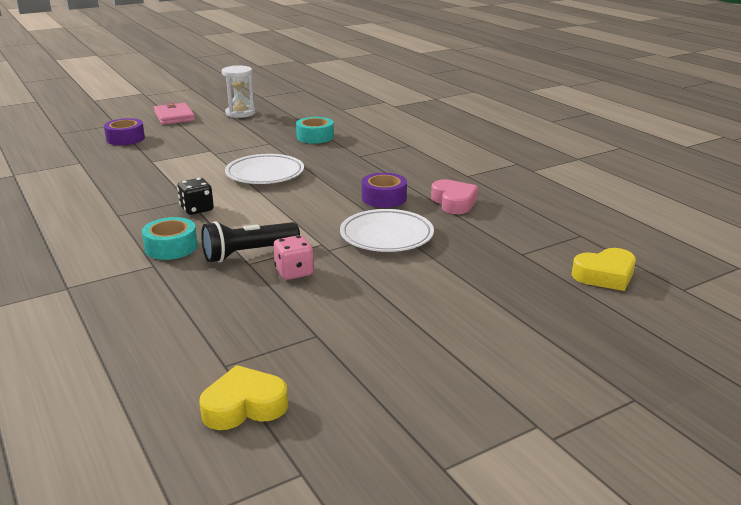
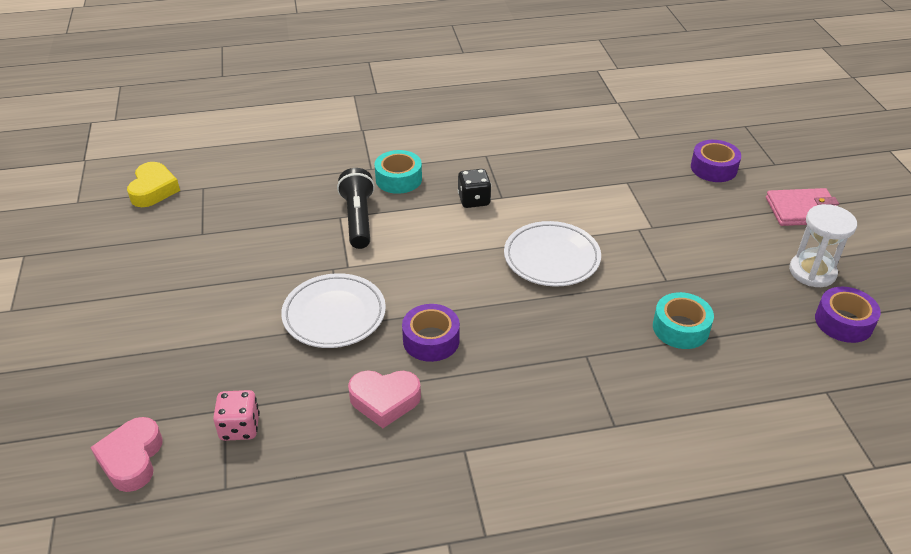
camera: 110 degrees right, 15 degrees up
pink dice [273,235,314,280] -> pink dice moved to [213,390,260,441]
yellow heart [572,248,636,291] -> pink heart [90,417,162,492]
none -> purple tape [815,287,881,343]

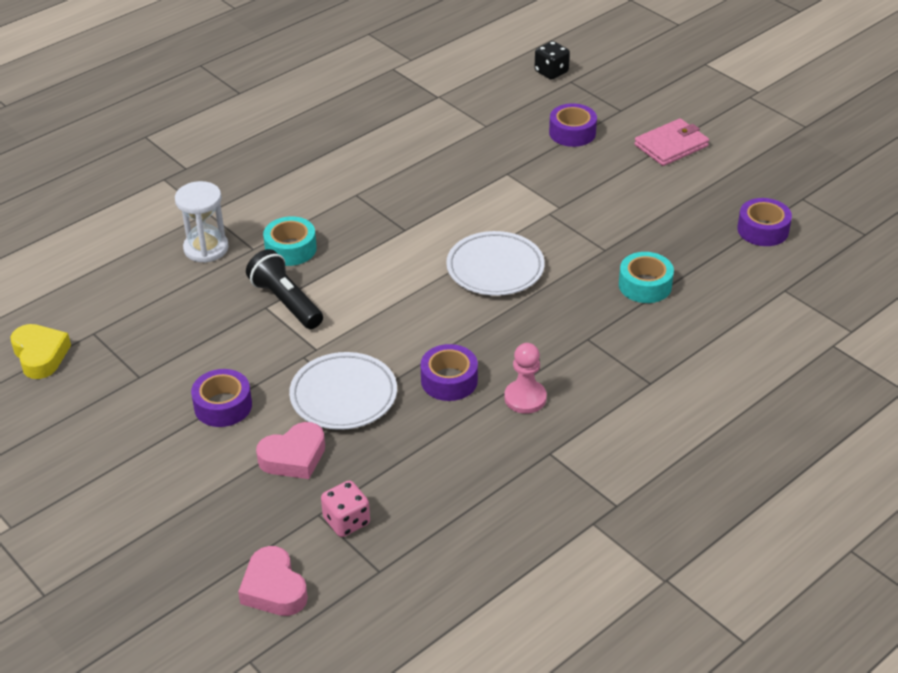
camera: 30 degrees left, 0 degrees up
pink heart [348,371,421,428] -> pink heart moved to [256,422,325,479]
black dice [458,169,491,208] -> black dice moved to [534,41,570,80]
white hourglass [789,204,857,287] -> white hourglass moved to [175,181,229,263]
none -> purple tape [191,369,252,427]
none -> pink pawn [504,343,547,414]

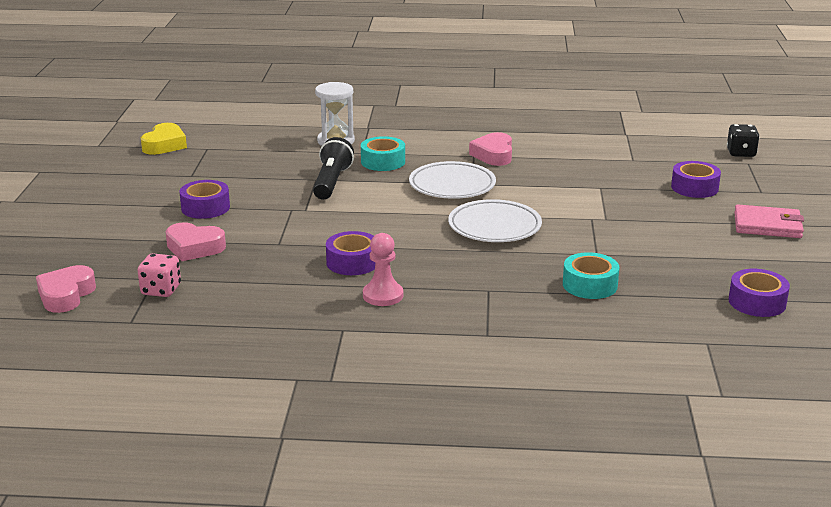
camera: 45 degrees right, 15 degrees down
white plate [289,352,397,430] -> white plate moved to [409,161,496,199]
none -> pink heart [469,132,512,166]

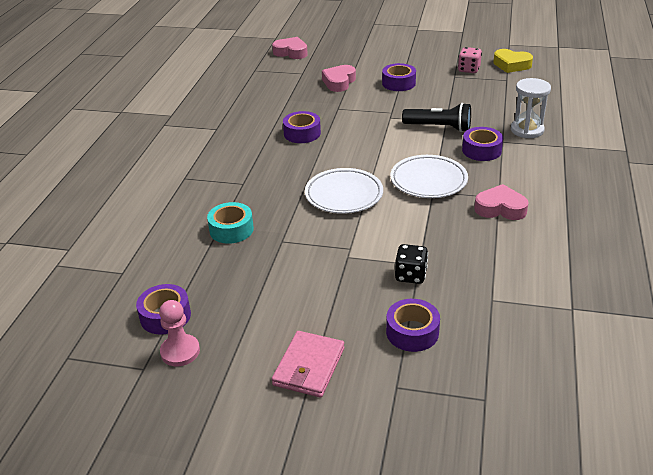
camera: 100 degrees right, 10 degrees up
pink dice [138,253,181,297] -> pink dice moved to [458,47,482,73]
turquoise tape [361,136,405,171] -> purple tape [462,127,503,161]
pink pawn [363,233,403,306] -> pink pawn moved to [159,300,200,366]
black dice [727,124,760,157] -> black dice moved to [395,244,428,284]

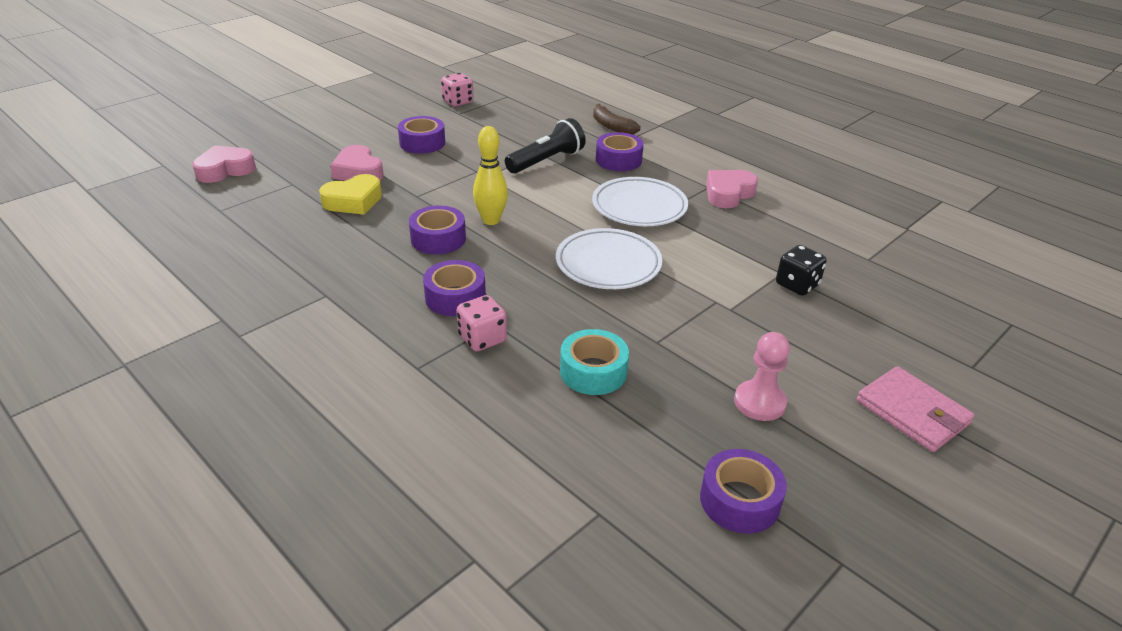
camera: 60 degrees left, 0 degrees up
pink pawn [159,300,200,366] -> pink pawn moved to [734,332,790,421]
purple tape [386,299,440,352] -> purple tape moved to [423,260,486,316]
yellow heart [493,49,533,73] -> yellow heart moved to [319,174,382,215]
white hourglass [511,78,551,138] -> brown banana [593,104,641,134]
none -> pink dice [457,295,507,352]
none -> yellow bowling pin [473,126,508,225]

